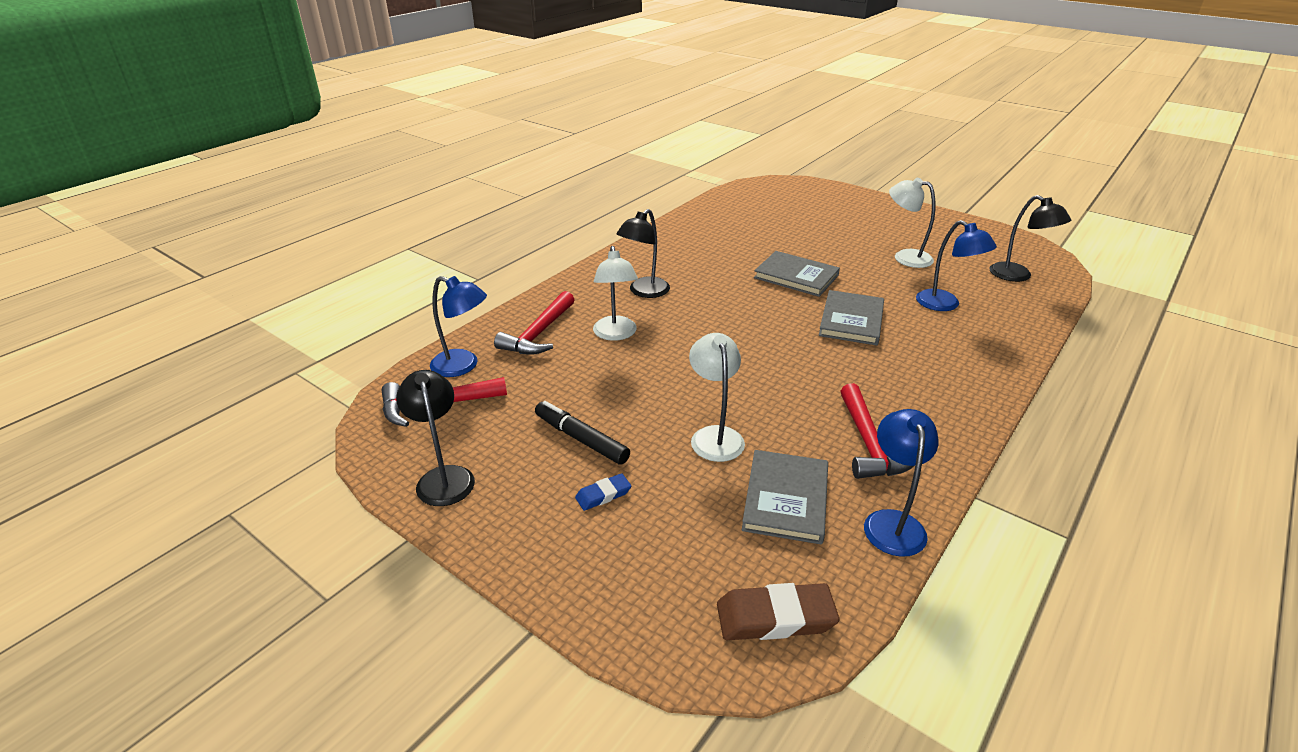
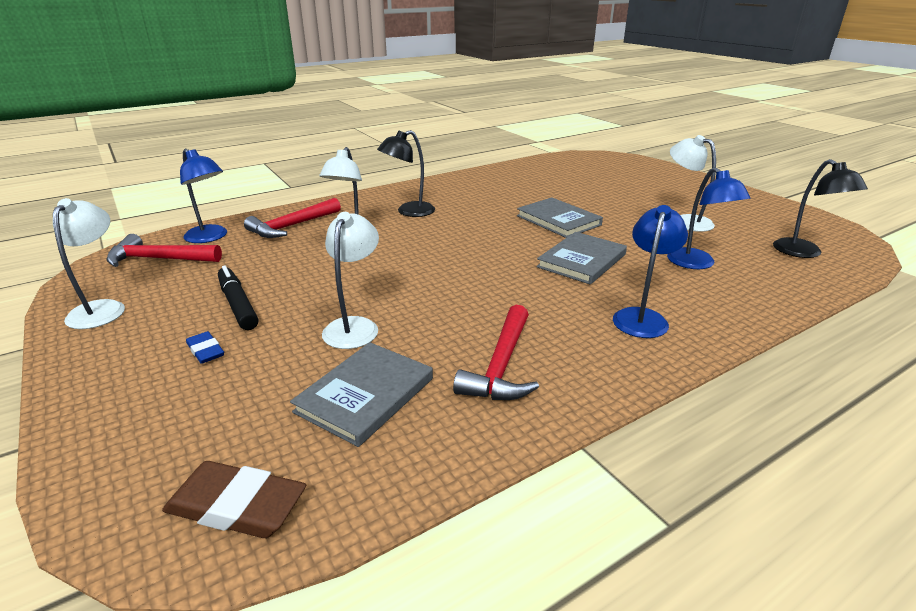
camera: 20 degrees right, 5 degrees down
black lamp [396,370,475,506] -> white lamp [53,198,125,329]
blue eraser [575,473,631,511] -> blue eraser turned 60 degrees clockwise [186,331,224,364]
blue lamp [864,409,938,557] -> blue lamp moved to [613,205,688,338]

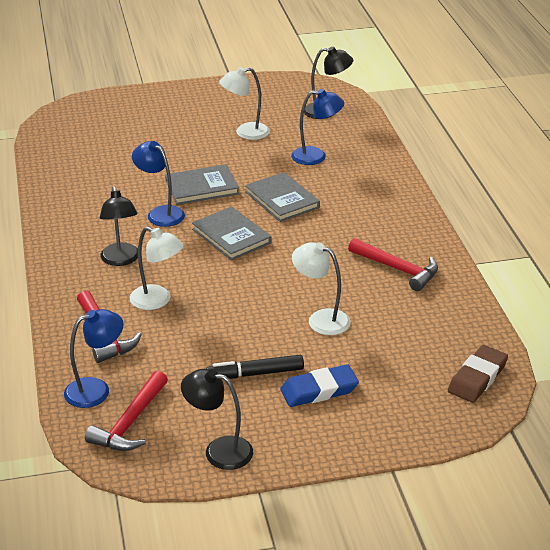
camera: 70 degrees left, 5 degrees up
white lamp [53,198,125,329] -> black lamp [181,369,253,470]
blue eraser [186,331,224,364] -> blue eraser [280,364,359,407], size x1.79
grey book [290,342,433,447] -> grey book moved to [192,206,272,260]
blue lamp [613,205,688,338] -> blue lamp moved to [132,141,185,227]

